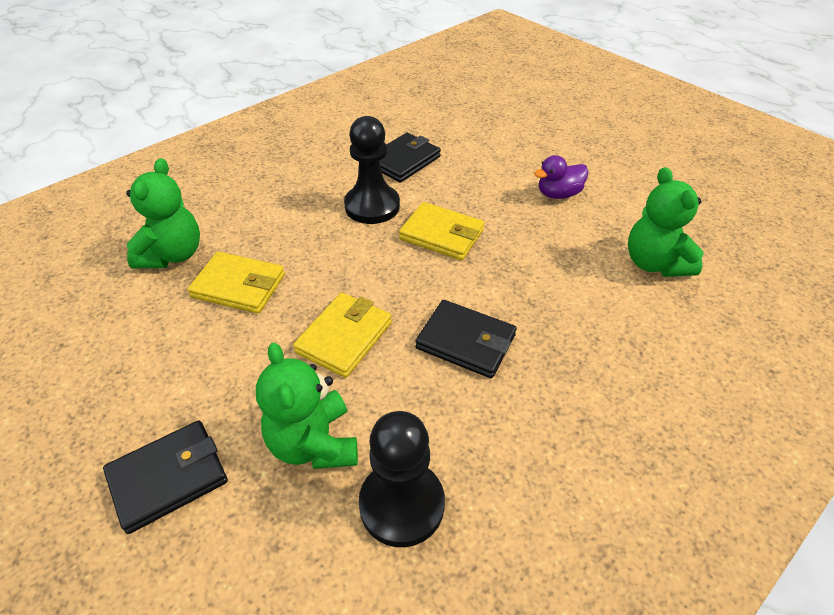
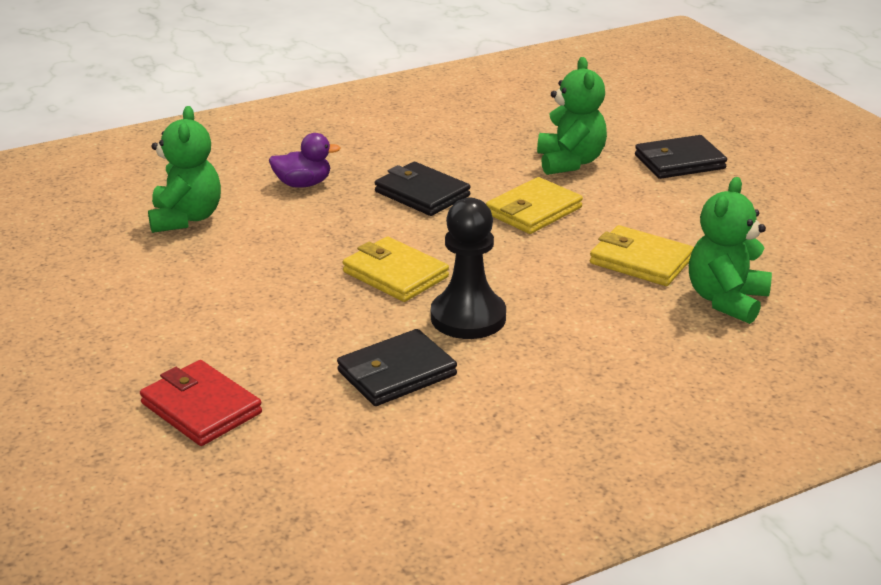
camera: 165 degrees left, 15 degrees down
black pawn [359,411,445,547] -> none
purple duck [534,155,588,199] -> purple duck moved to [269,133,340,188]
none -> red wallet [140,360,262,446]

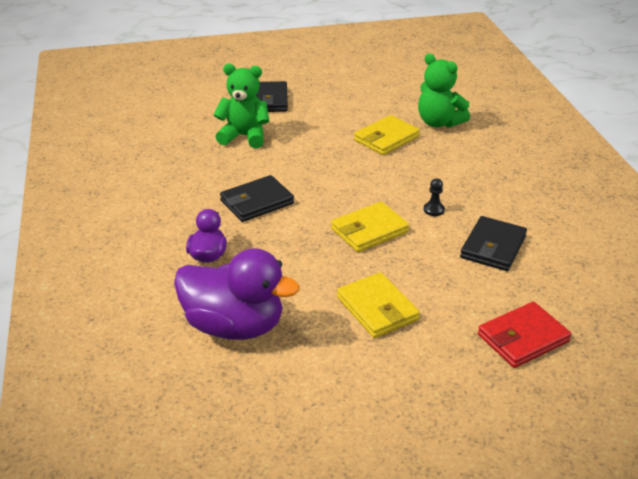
camera: 75 degrees left, 5 degrees up
green teddy bear [148,106,221,233] -> purple duck [174,248,300,340]
black wallet [337,329,457,406] -> black wallet turned 45 degrees clockwise [460,216,527,271]
black pawn [431,197,506,339] -> black pawn [424,178,445,216], size x0.41
yellow wallet [486,177,583,234] -> yellow wallet moved to [337,272,420,338]

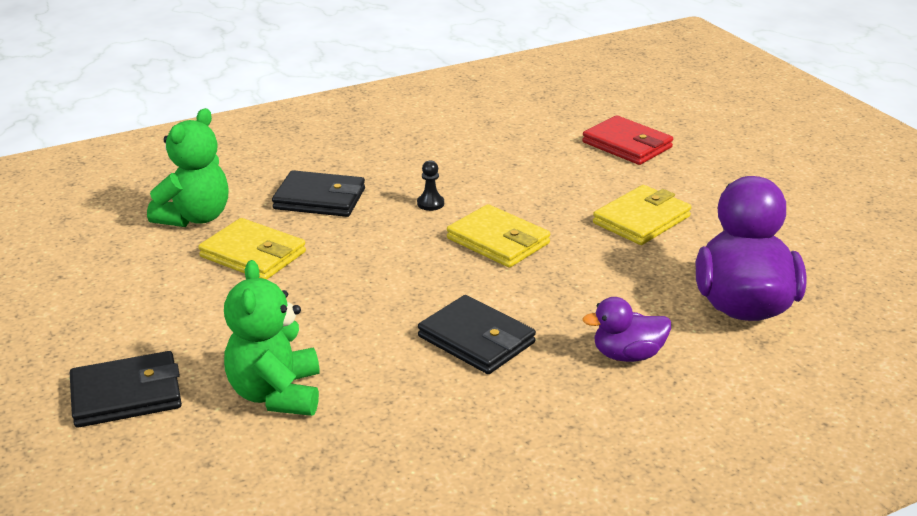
camera: 105 degrees left, 5 degrees down
black wallet [460,216,527,271] -> black wallet moved to [272,170,365,217]

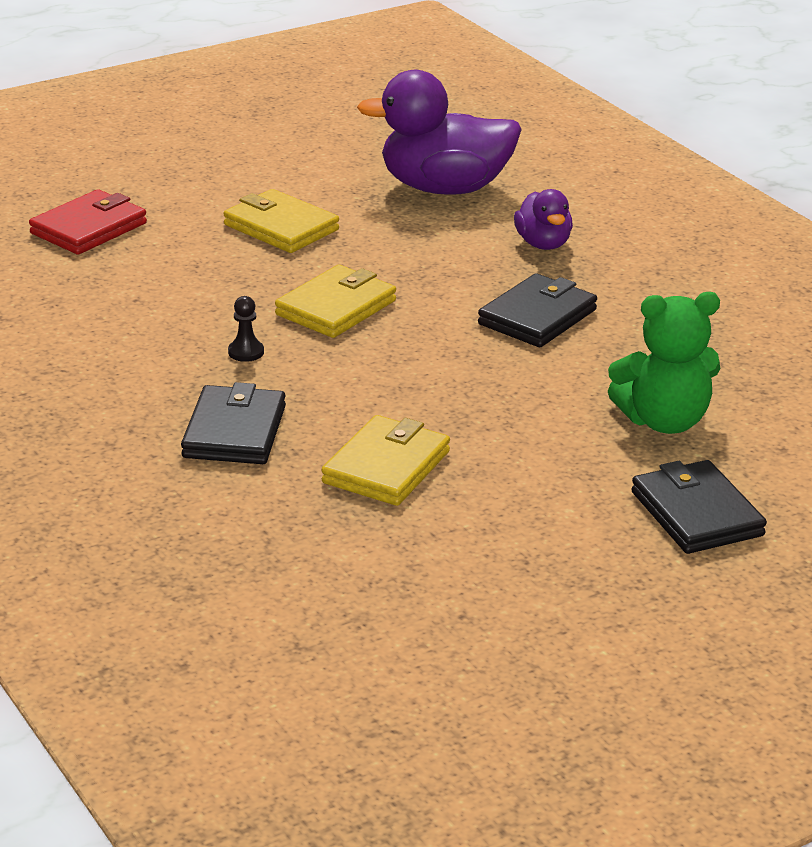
camera: 95 degrees left, 0 degrees up
green teddy bear [147,108,229,227] -> none

